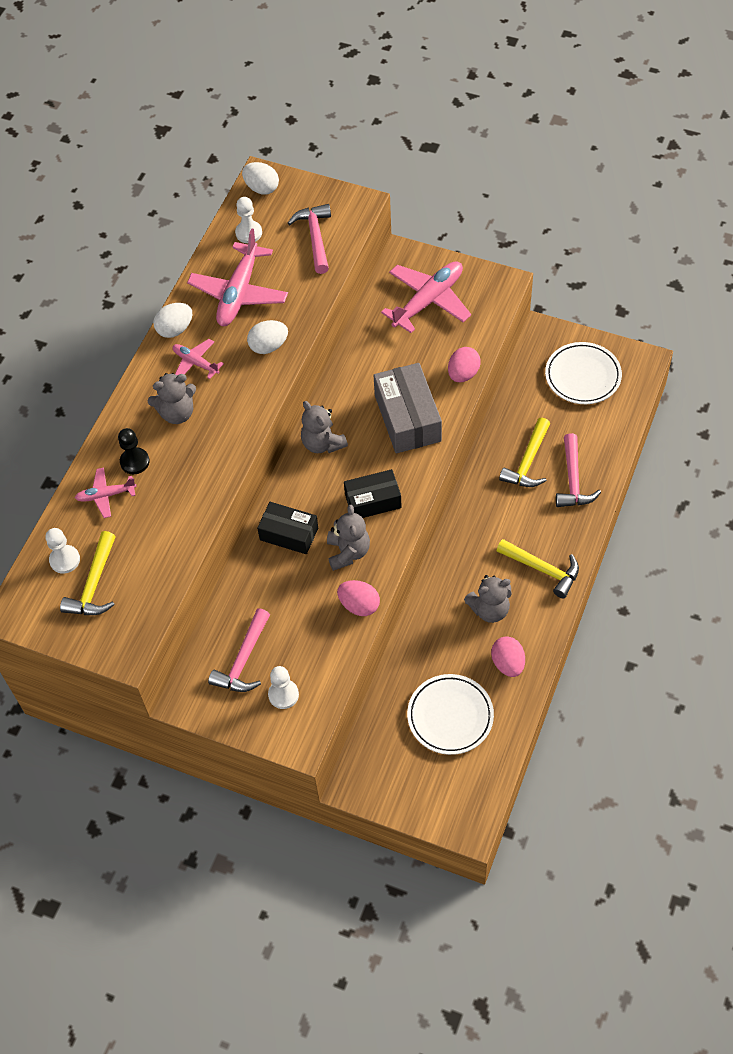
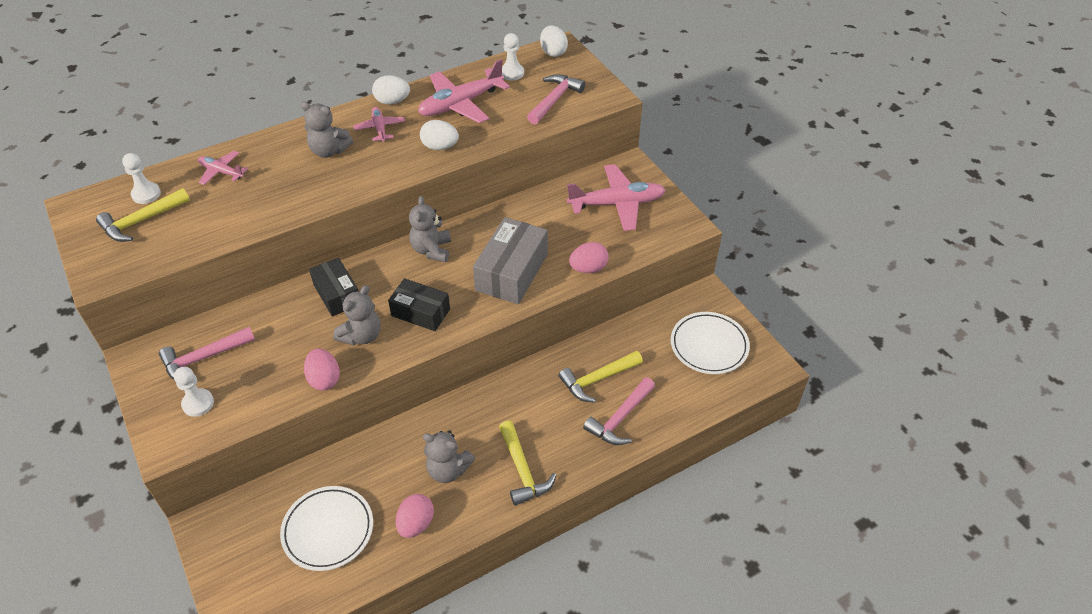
camera: 35 degrees right, 10 degrees down
black pawn [118,428,150,474] -> none

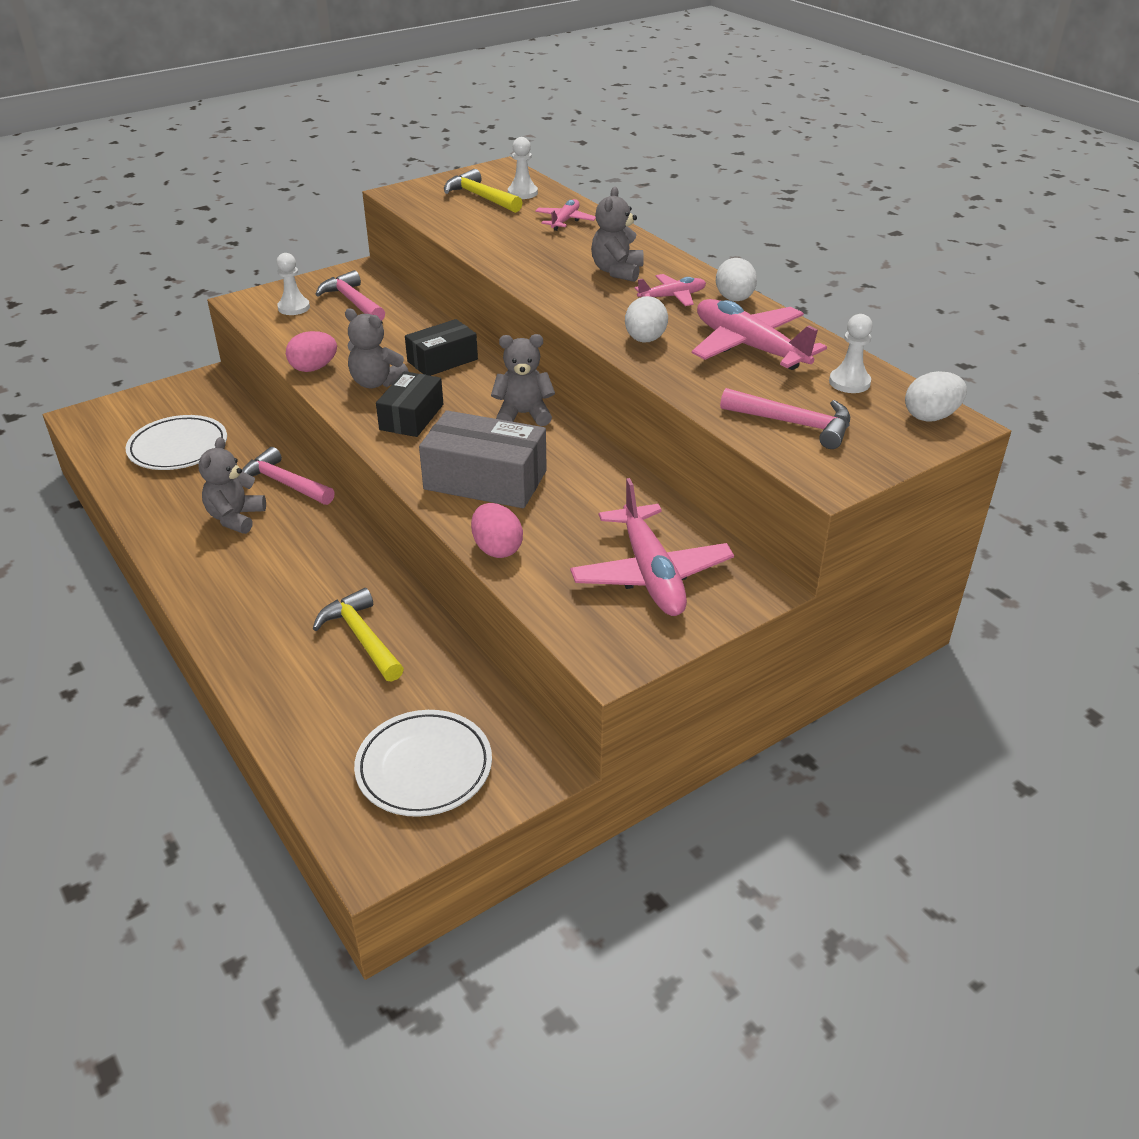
camera: 85 degrees right, 10 degrees down
pink egg [396,494,434,538] -> none
yellow hammer [499,420,556,506] -> none
pink hammer [583,377,655,445] -> pink hammer moved to [242,447,335,505]

